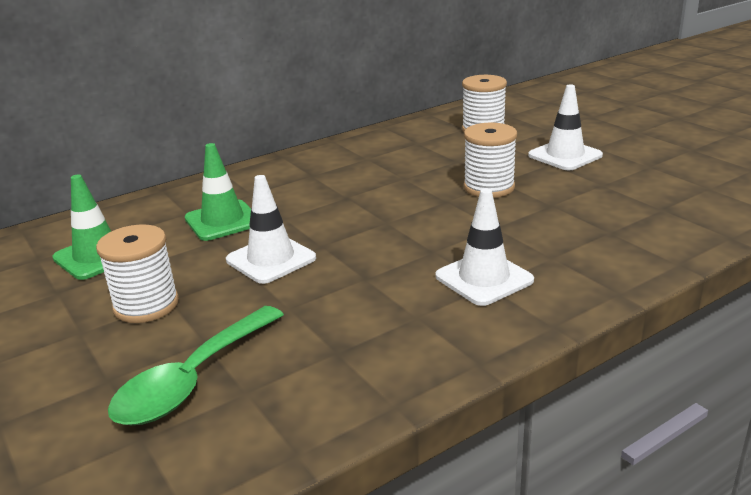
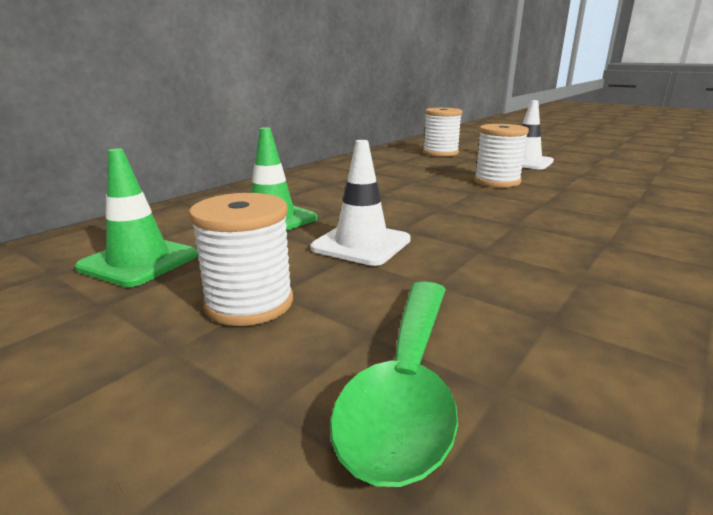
camera: 20 degrees left, 5 degrees down
white traffic cone [436,189,534,306] -> none

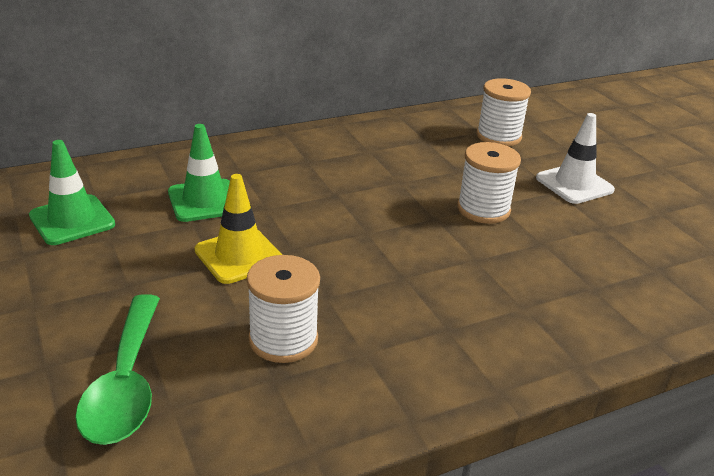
camera: 25 degrees right, 10 degrees up
white spool [189,193,293,326] -> white spool moved to [247,255,320,363]
white traffic cone [311,140,411,266] -> yellow traffic cone [195,174,282,284]
green spoon [330,281,458,487] -> green spoon turned 45 degrees counterclockwise [75,294,160,445]

